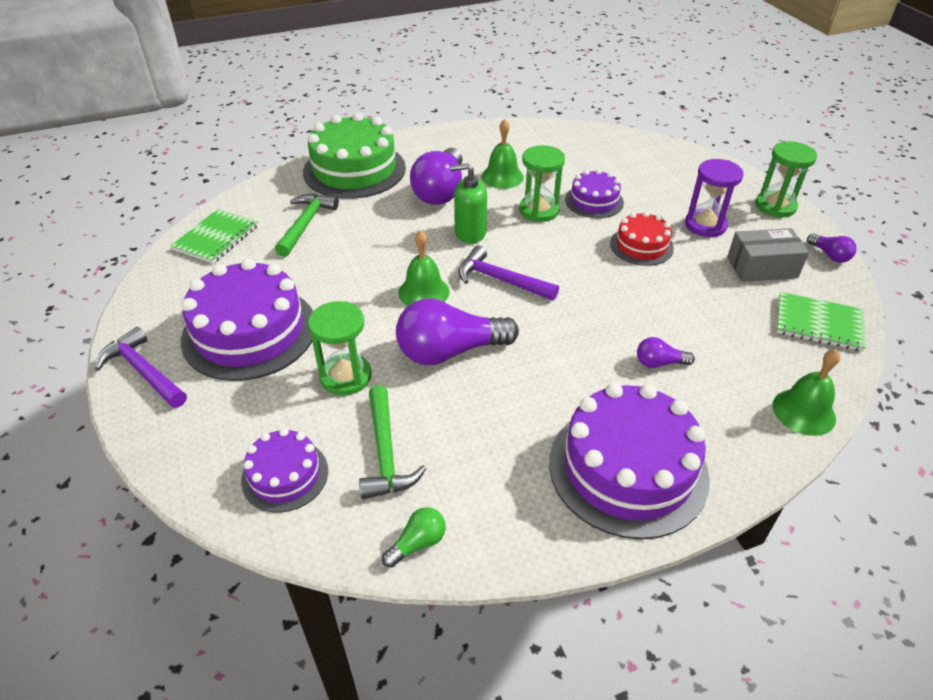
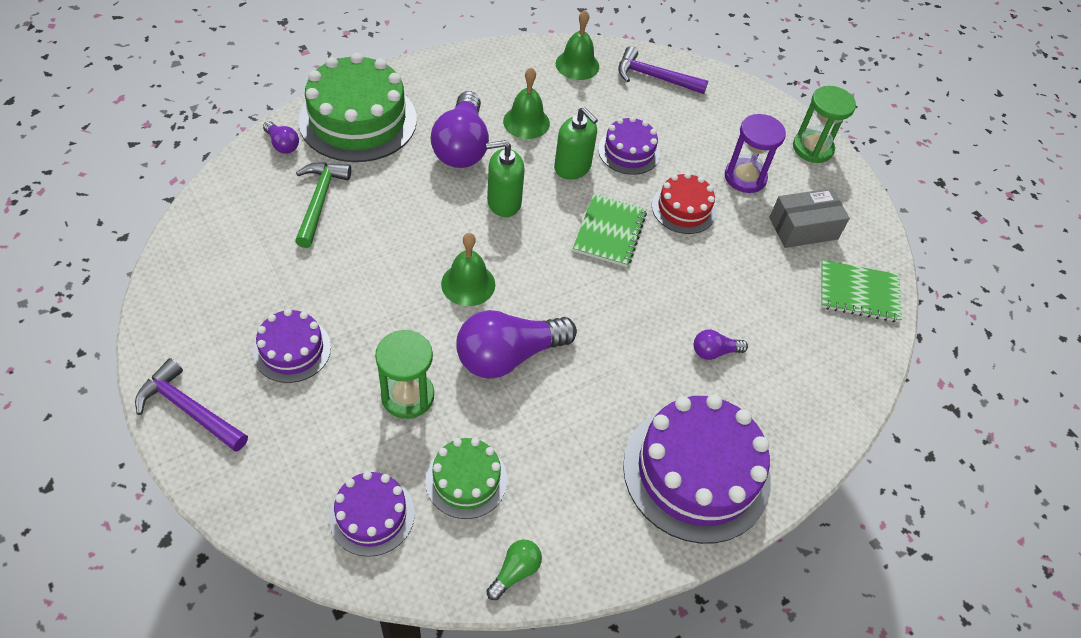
camera: 15 degrees left, 10 degrees up
green notebook [171,209,258,264] -> green notebook moved to [573,194,647,267]
purple cake [181,258,313,381] -> purple cake [253,309,331,383], size x0.54
green hammer [359,385,427,499] -> green cake [425,438,507,519]
purple hammer [458,246,559,301] -> purple hammer moved to [618,46,708,94]
green hourglass [519,145,565,222] -> green soap dispenser [554,107,598,180]
green bell [773,349,840,436] -> green bell moved to [556,10,599,80]
purple light bulb [807,233,857,263] -> purple light bulb moved to [263,121,299,154]

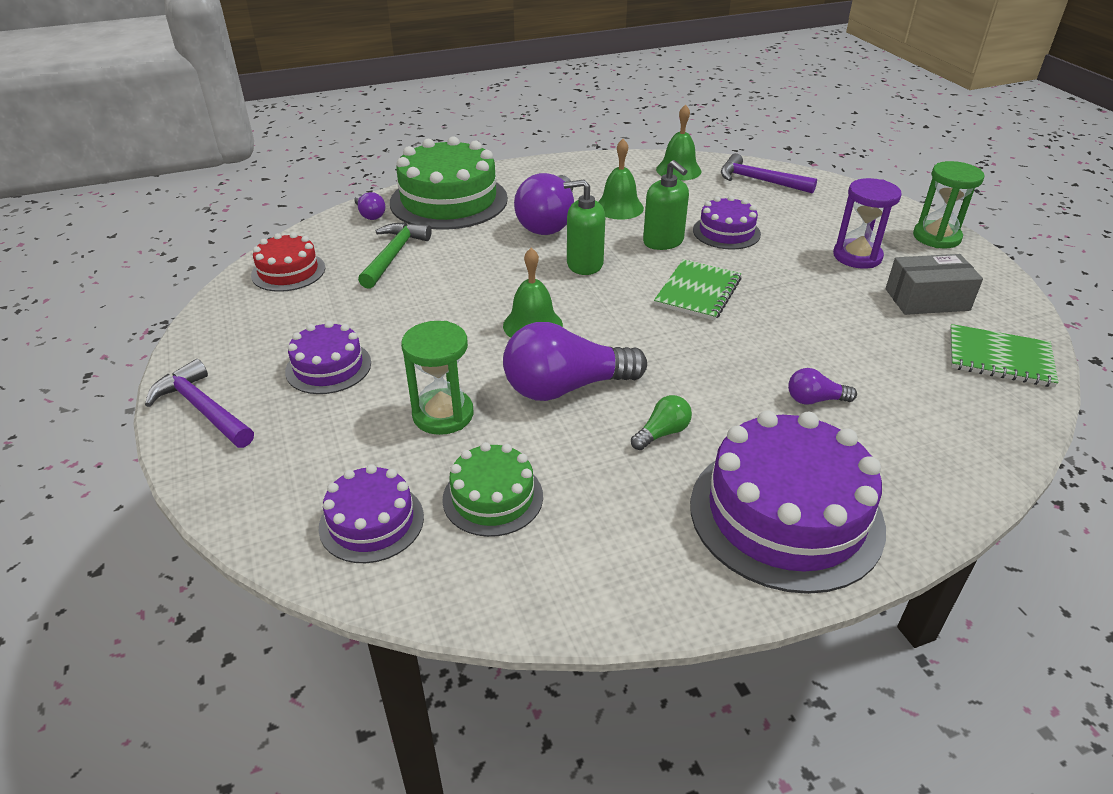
camera: 15 degrees right, 15 degrees down
green light bulb [486,540,542,600] -> green light bulb moved to [631,395,692,450]
red cake [652,172,716,234] -> red cake moved to [251,232,325,292]

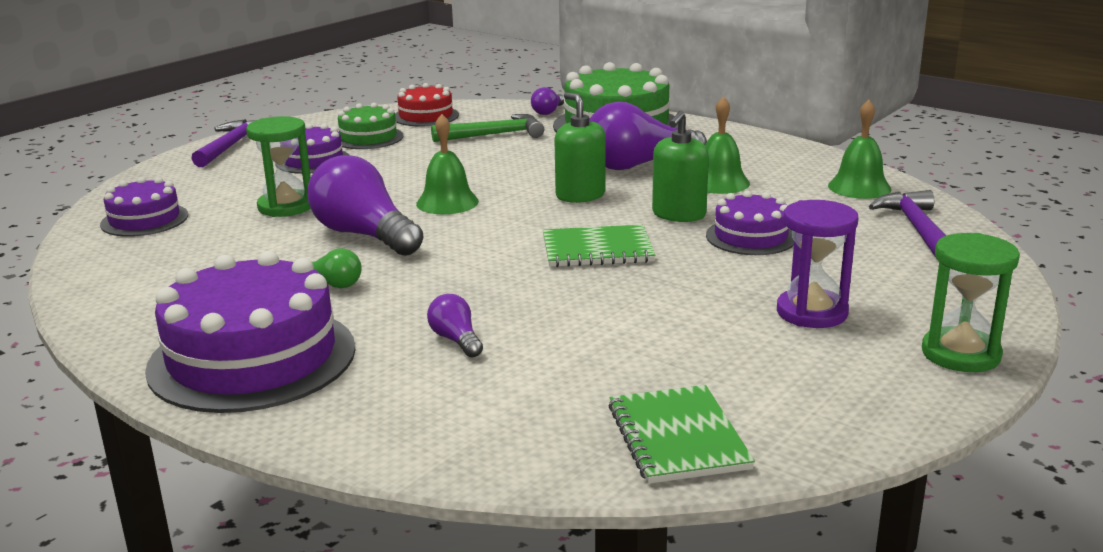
camera: 60 degrees right, 15 degrees down
green cake [442,442,543,537] -> green cake moved to [338,103,404,149]
grey box [886,254,983,315] -> none

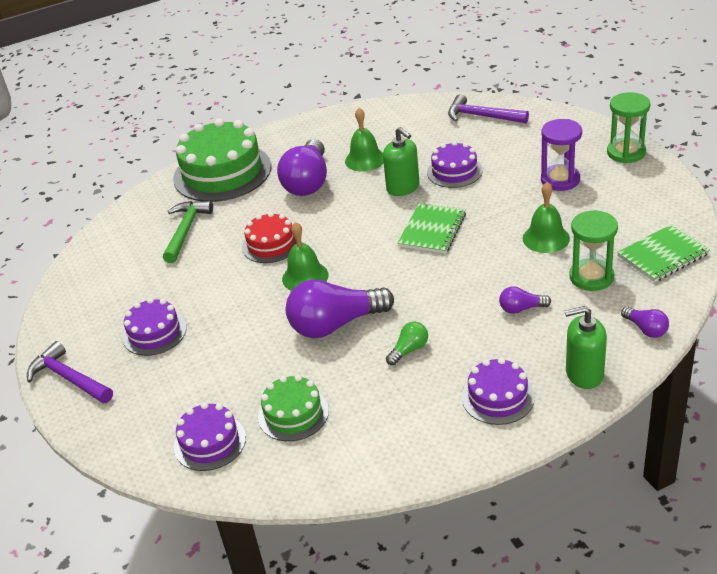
camera: 60 degrees left, 15 degrees up
purple cake [145,251,356,413] -> purple cake [462,358,535,425], size x0.54
green hourglass [246,116,311,217] -> green hourglass moved to [569,210,618,291]
green cake [338,103,404,149] -> green cake moved to [258,375,329,441]
red cake [395,83,459,127] -> red cake moved to [242,212,297,263]
purple light bulb [531,87,564,115] -> purple light bulb moved to [621,307,669,338]
green soap dispenser [554,92,606,203] -> green soap dispenser moved to [565,306,607,389]
green notebook [609,385,755,484] -> green notebook turned 45 degrees counterclockwise [617,224,710,282]
green bell [828,99,891,199] -> green bell moved to [523,182,570,253]

